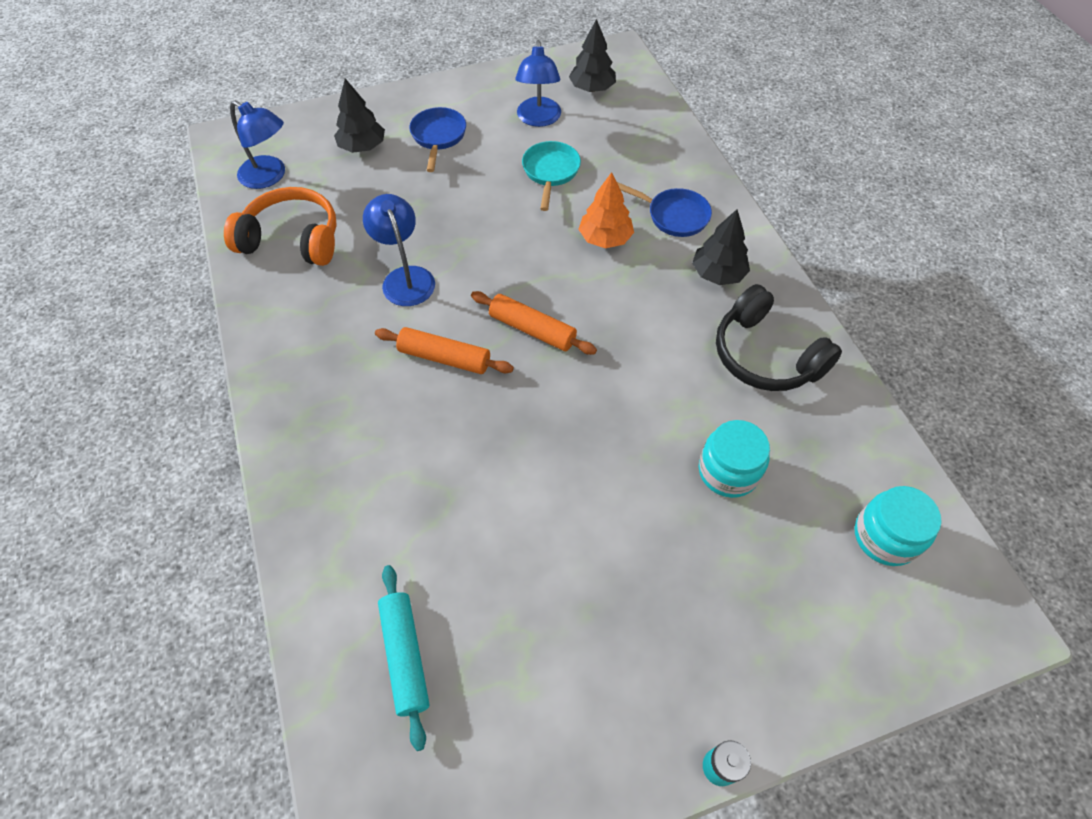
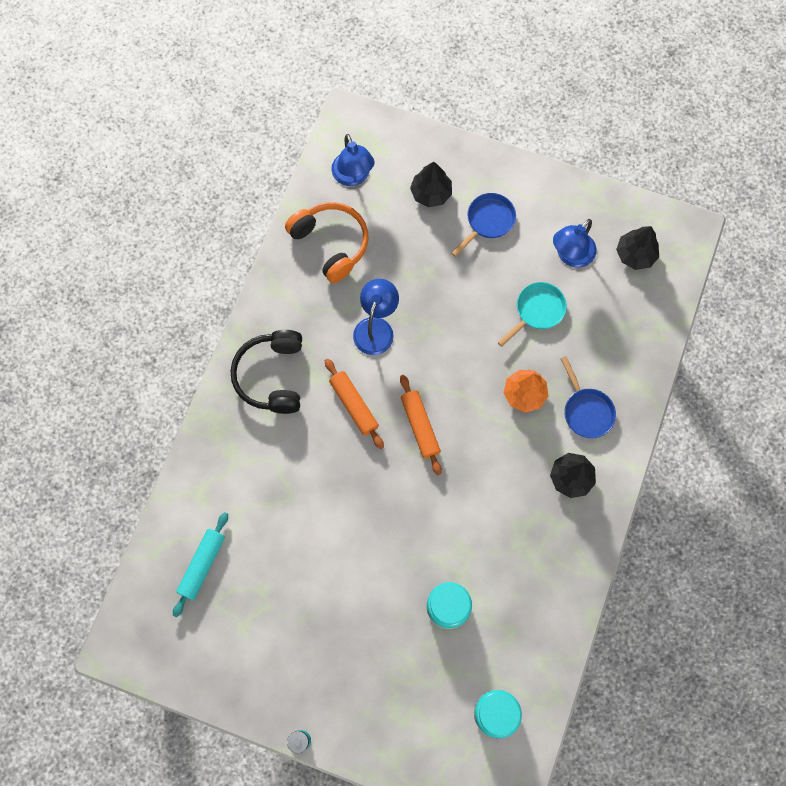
camera: 40 degrees right, 15 degrees up
black headphones [716,284,842,391] -> black headphones moved to [231,330,302,414]

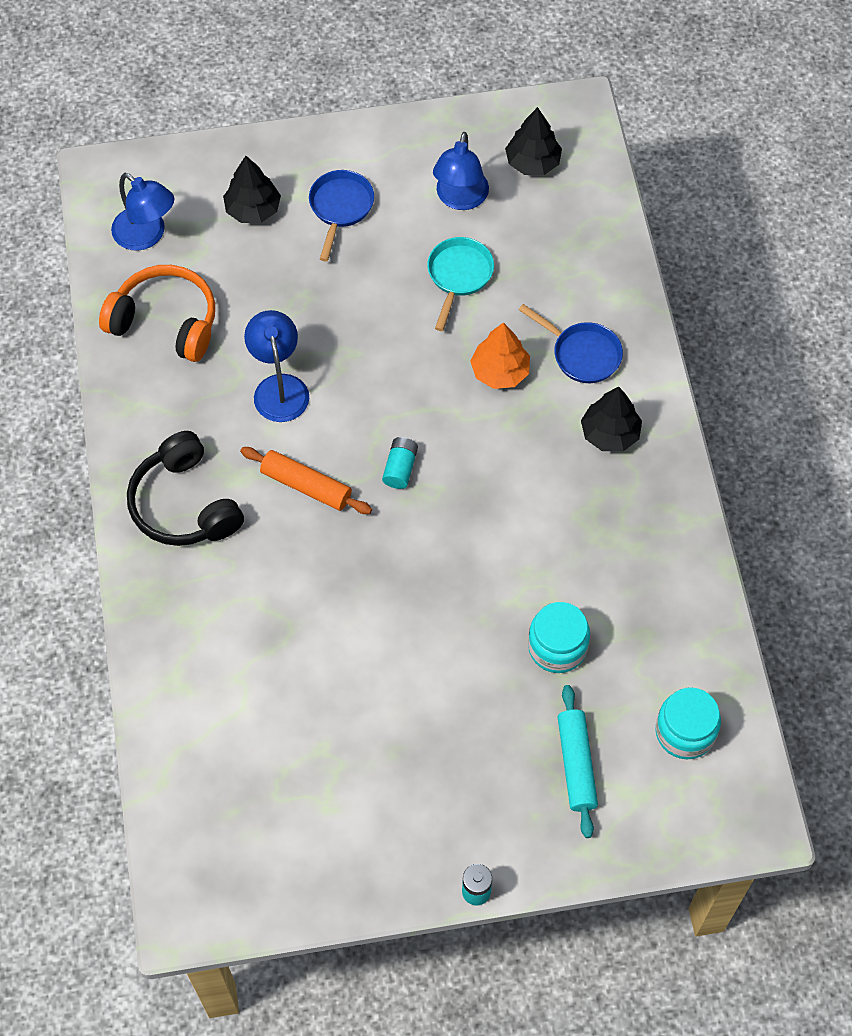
camera: 30 degrees left, 10 degrees down
turquoise rolling pin [173,512,228,617] -> turquoise rolling pin moved to [558,685,598,838]
orange rolling pin [400,375,442,475] -> turquoise battery [382,437,418,489]

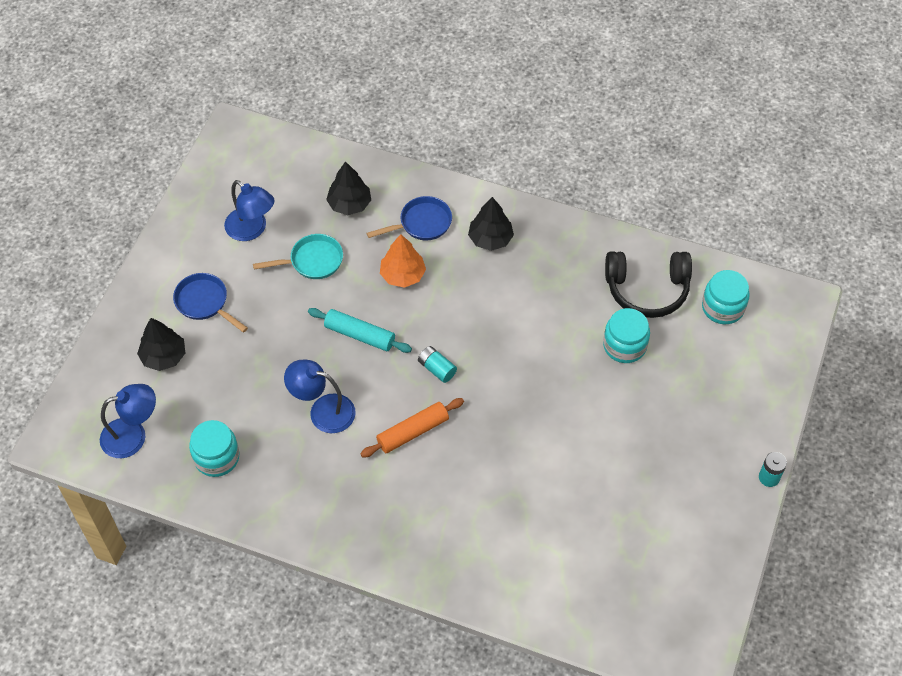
camera: 60 degrees left, 5 degrees down
orange headphones [99,265,215,362] -> turquoise jar [189,420,239,477]
black headphones [127,431,244,546] -> black headphones moved to [605,251,692,318]
turquoise pan [427,237,494,331] -> turquoise pan turned 120 degrees clockwise [253,234,343,279]
black tree [505,107,562,175] -> black tree moved to [326,161,371,215]
turquoise rolling pin [558,685,598,838] -> turquoise rolling pin moved to [308,308,412,353]

